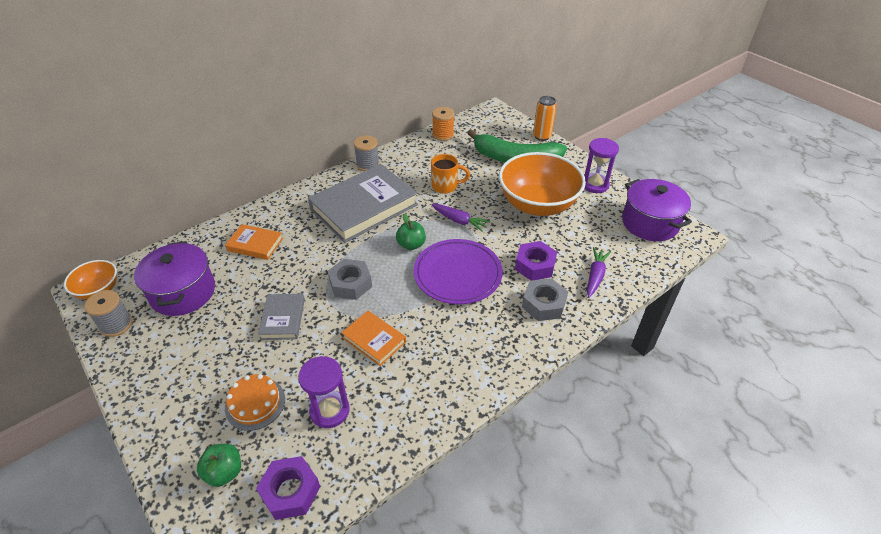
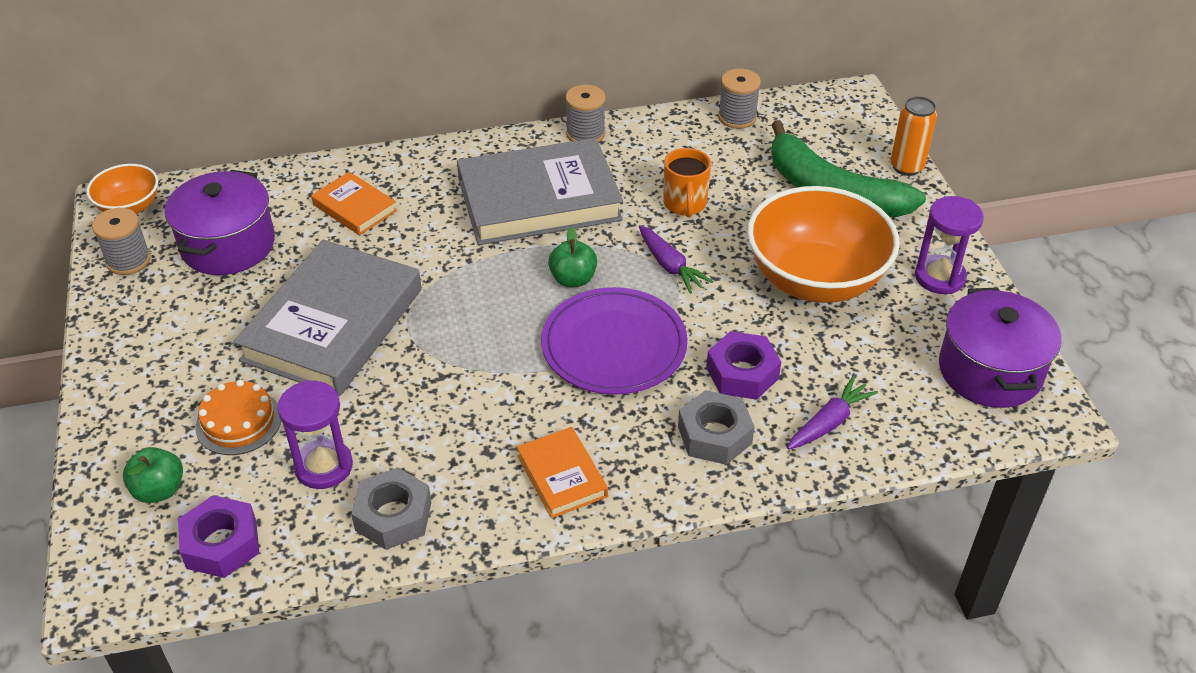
camera: 25 degrees right, 0 degrees up
grey book [258,294,305,340] -> grey book [234,240,422,396], size x2.08
grey nut [328,259,372,300] -> grey nut moved to [351,467,431,550]
orange book [341,311,406,366] -> orange book moved to [517,427,608,518]
orange mug [431,154,470,194] -> orange mug turned 60 degrees clockwise [663,148,711,217]
orange spool [432,107,454,141] -> grey spool [718,68,761,129]

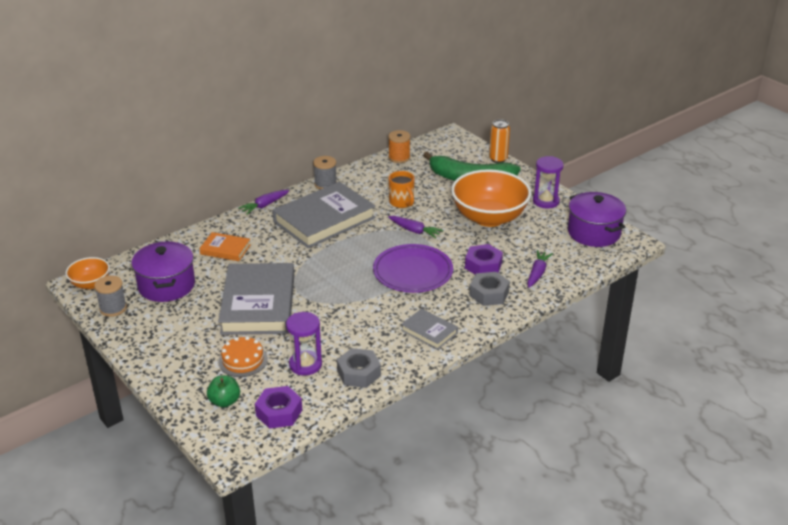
camera: 25 degrees left, 10 degrees down
orange book [517,427,608,518] -> grey book [401,308,458,350]
green apple [548,227,597,287] -> none
grey spool [718,68,761,129] -> orange spool [388,130,410,163]
none -> purple carrot [238,190,289,214]

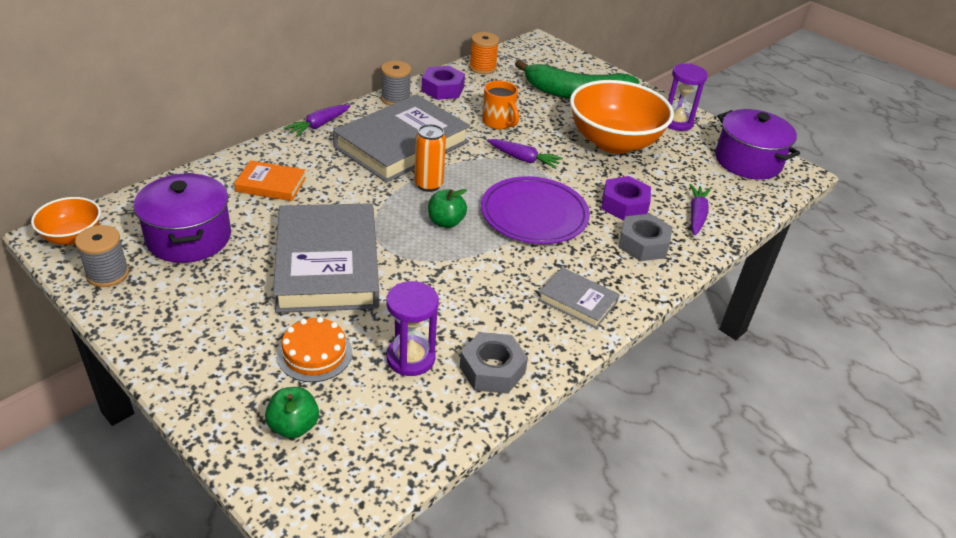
camera: 10 degrees left, 5 degrees up
purple nut [255,386,302,429] -> purple nut moved to [422,66,465,100]
orange can [489,119,510,163] -> orange can moved to [414,124,446,192]
none -> green apple [428,189,467,228]

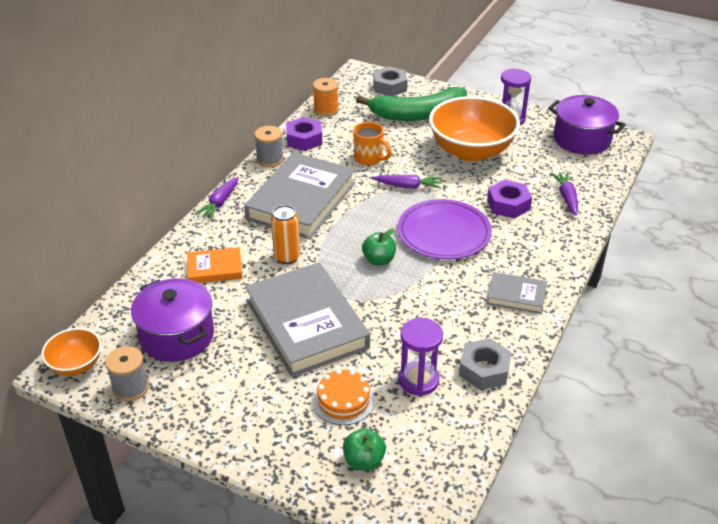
camera: 15 degrees left, 0 degrees up
orange can [414,124,446,192] -> orange can moved to [271,205,300,264]
grey nut [618,214,672,261] -> grey nut moved to [373,66,407,96]

